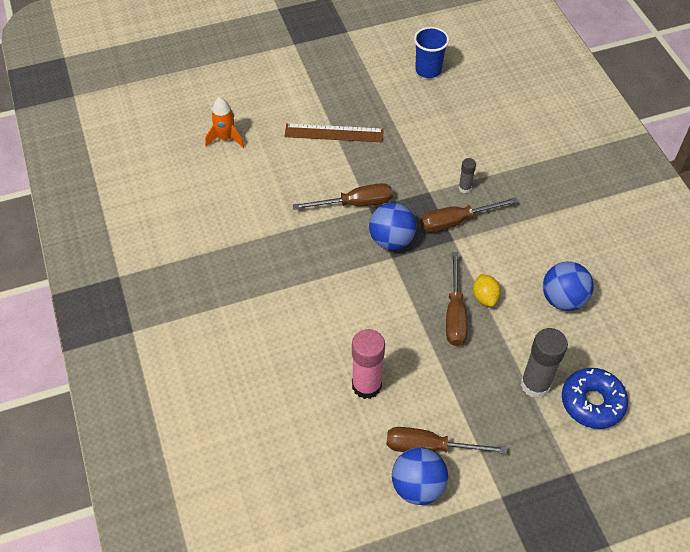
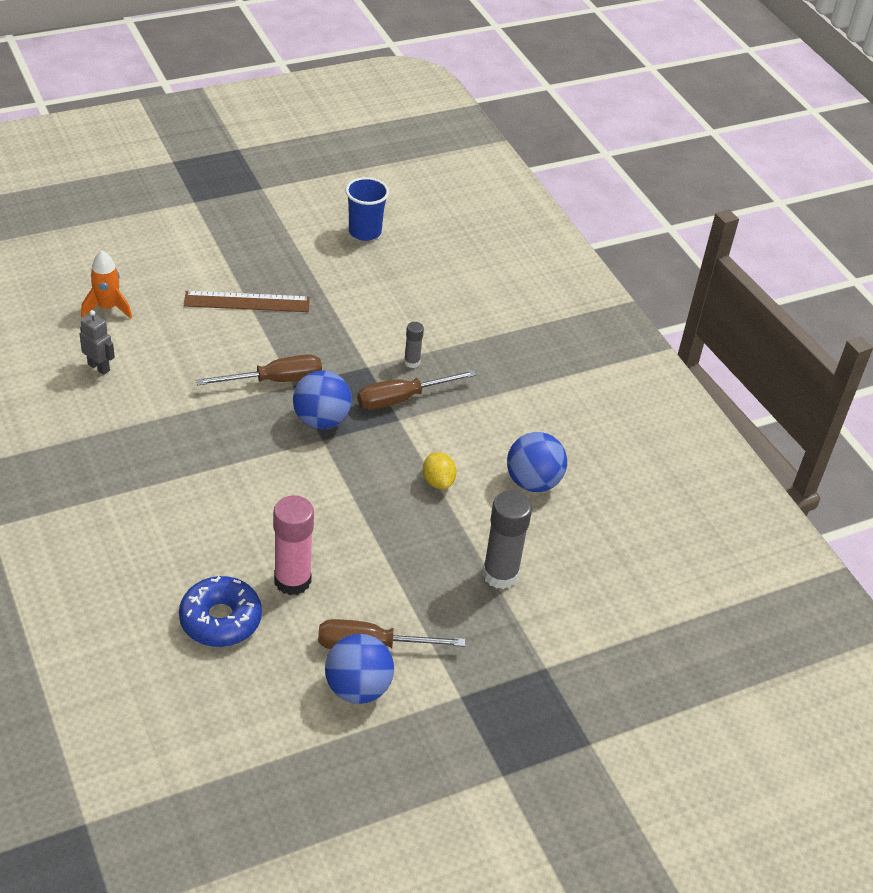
camera: 10 degrees left, 10 degrees down
brown screwdriver [446,252,467,346] -> none
blue donut [562,368,628,429] -> blue donut moved to [179,576,262,647]
none -> grey robot [80,310,115,375]

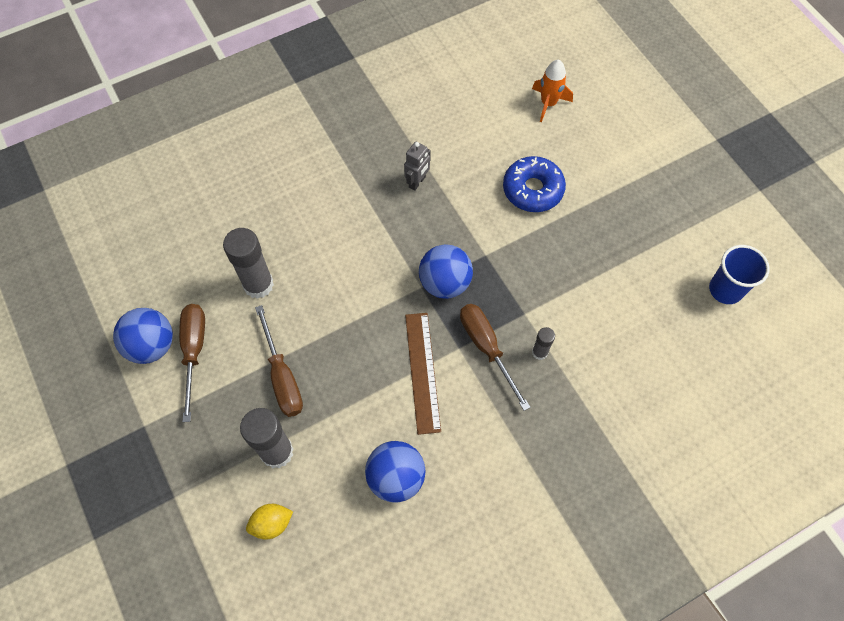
camera: 90 degrees right, 20 degrees up
grey robot [80,310,115,375] -> grey robot moved to [404,141,431,191]
blue donut [179,576,262,647] -> blue donut moved to [503,156,566,212]
brown ruler [184,291,310,312] -> brown ruler moved to [405,313,441,435]
brown screwdriver [196,354,322,385] -> brown screwdriver moved to [255,305,303,417]
pink glue stick [273,495,314,595] -> grey glue stick [223,228,274,299]
yellow lemon [423,452,457,489] -> yellow lemon moved to [246,504,293,539]

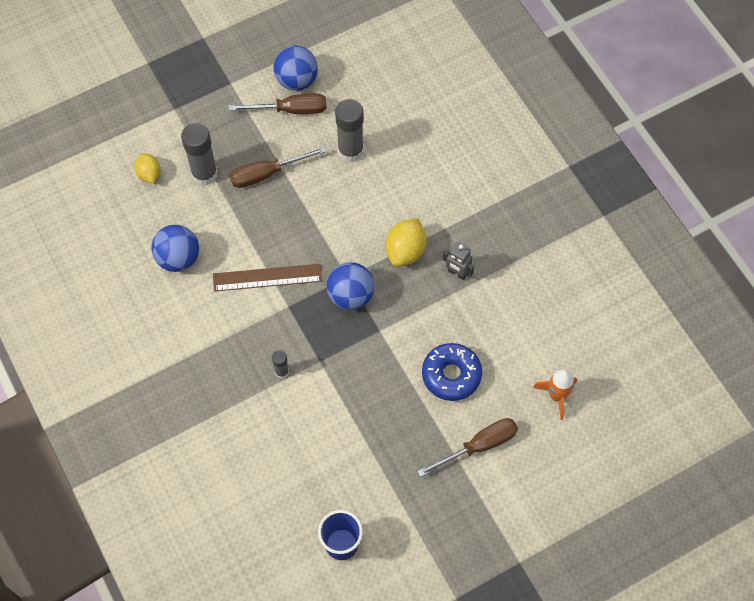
camera: 90 degrees right, 0 degrees up
brown screwdriver [460,304,530,411] -> brown screwdriver moved to [417,418,518,477]
none -> yellow lemon [386,218,427,266]

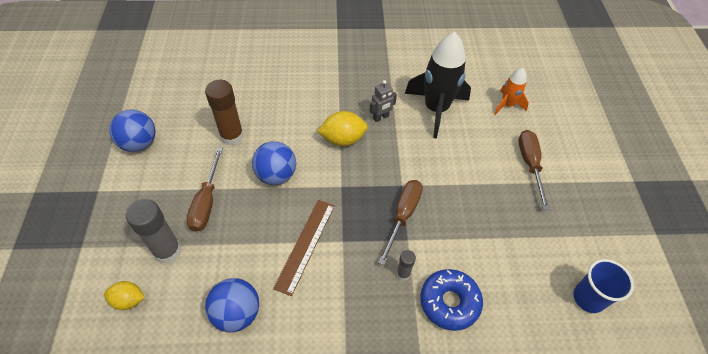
camera: 65 degrees left, 10 degrees down
brown screwdriver [228,93,327,114] -> brown screwdriver moved to [378,180,423,265]
blue ball [326,262,374,310] -> blue ball moved to [252,141,296,185]
grey glue stick [335,99,364,162] -> brown glue stick [205,80,244,145]
yellow lemon [386,218,427,266] -> yellow lemon turned 60 degrees counterclockwise [317,111,368,146]
blue donut [422,343,482,401] -> blue donut moved to [420,269,483,331]
none -> black rocket [405,32,471,138]

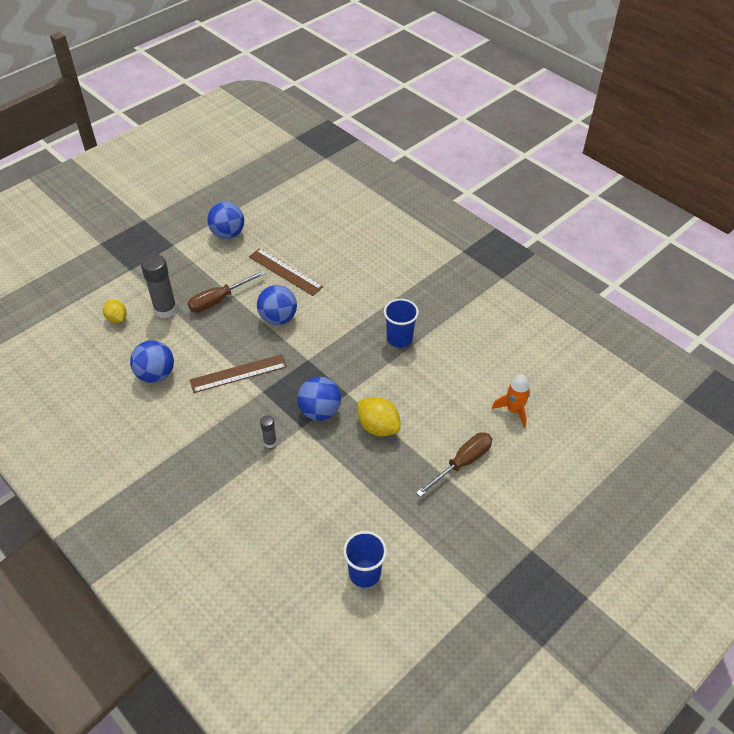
camera: 50 degrees right, 5 degrees down
brown glue stick [205,80,244,145] -> brown ruler [249,248,323,296]
yellow lemon [317,111,368,146] -> yellow lemon moved to [357,397,401,437]
grey robot [370,80,397,122] -> blue cup [384,299,419,348]
brown screwdriver [378,180,423,265] -> blue ball [297,377,341,421]
black rocket [405,32,471,138] -> none
blue donut [420,269,483,331] -> none

